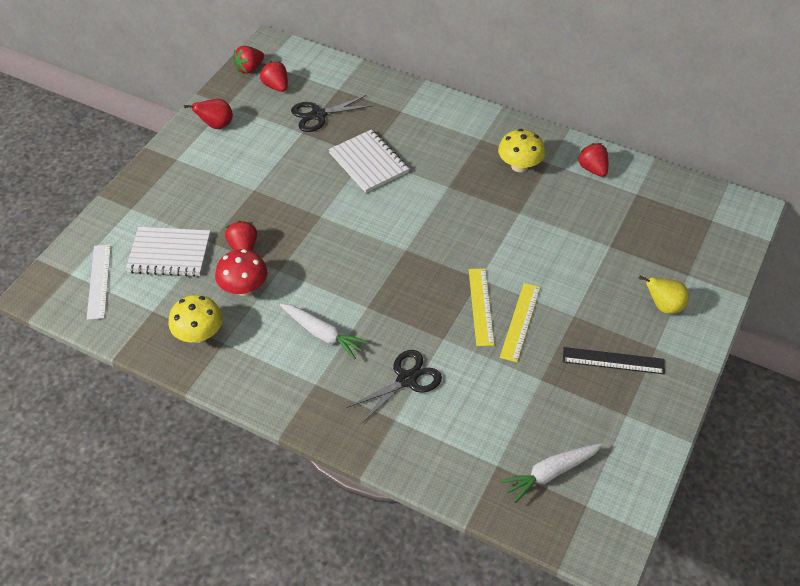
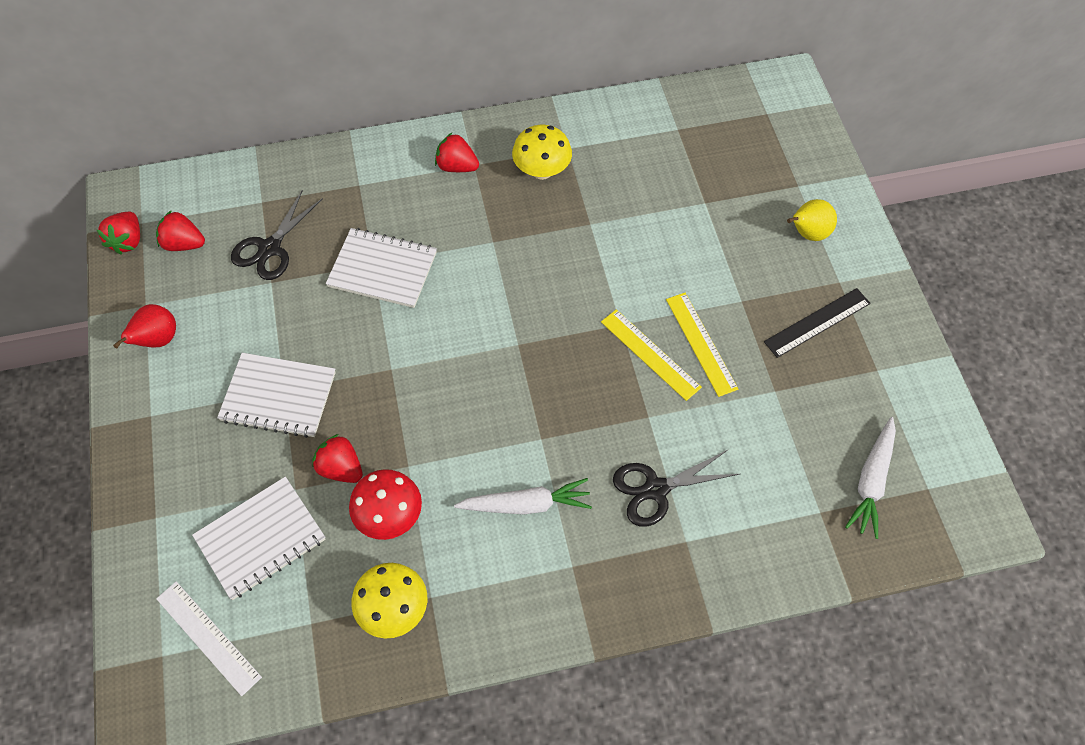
camera: 40 degrees left, 10 degrees up
black scissors [347,350,442,424] -> black scissors turned 120 degrees counterclockwise [613,450,739,527]
red strawberry [577,143,608,177] -> red strawberry moved to [435,132,479,172]
none -> white notebook [217,353,336,438]

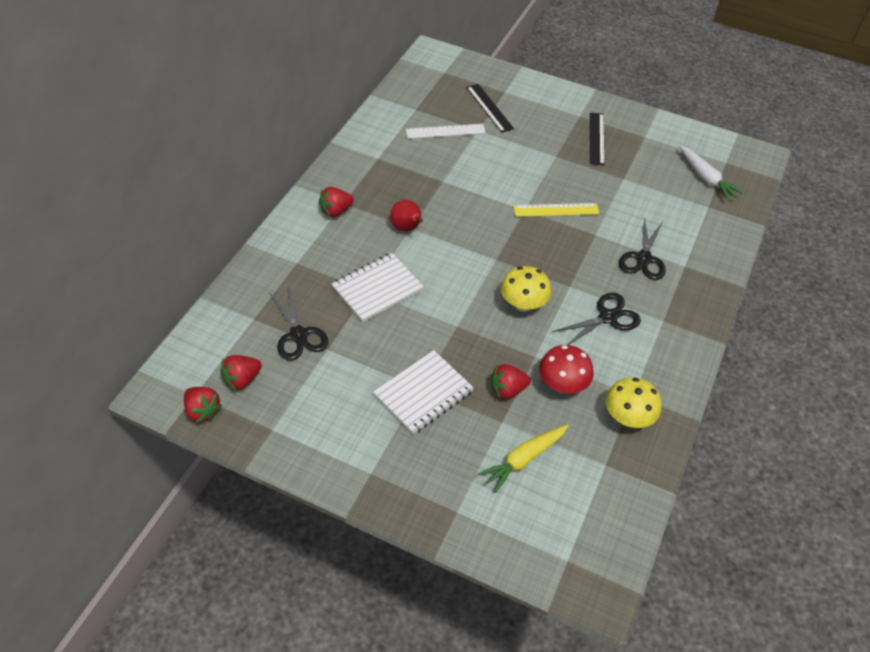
camera: 55 degrees left, 10 degrees down
red pear [113,304,176,348] -> red pear moved to [390,200,423,232]
white ruler [156,581,262,696] -> white ruler moved to [406,124,486,139]
white notebook [192,477,326,600] -> yellow carrot [478,424,569,493]
white carrot [454,478,592,515] -> black scissors [552,293,641,345]
yellow mushroom [512,125,572,180] -> yellow mushroom moved to [501,266,551,311]
yellow ruler [666,293,738,397] -> none
yellow pear [787,199,837,241] -> none
none -> black ruler [466,84,514,133]

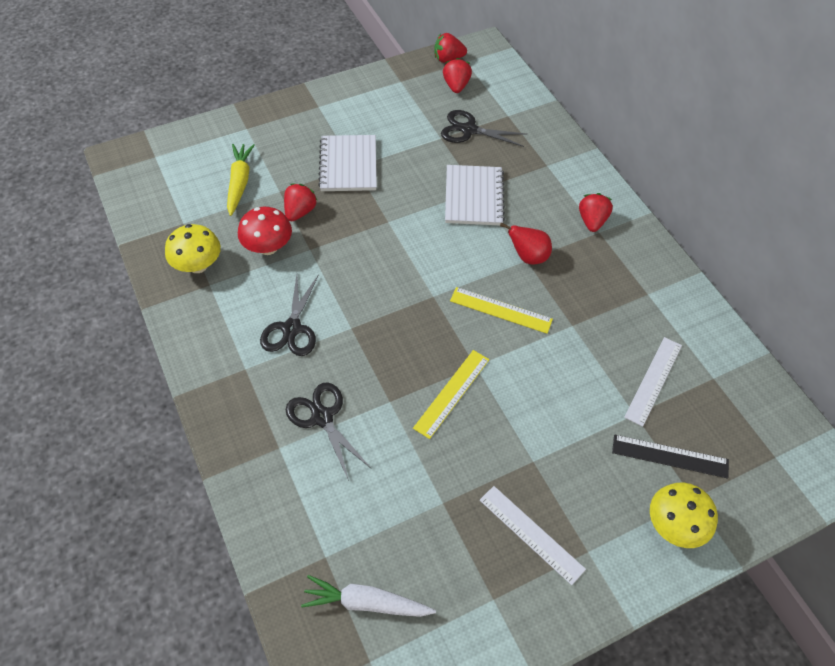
camera: 130 degrees right, 5 degrees up
yellow mushroom [501,266,551,311] -> yellow mushroom moved to [650,483,718,548]
black ruler [590,112,605,166] -> white ruler [480,486,586,585]
none -> yellow ruler [450,287,553,334]

